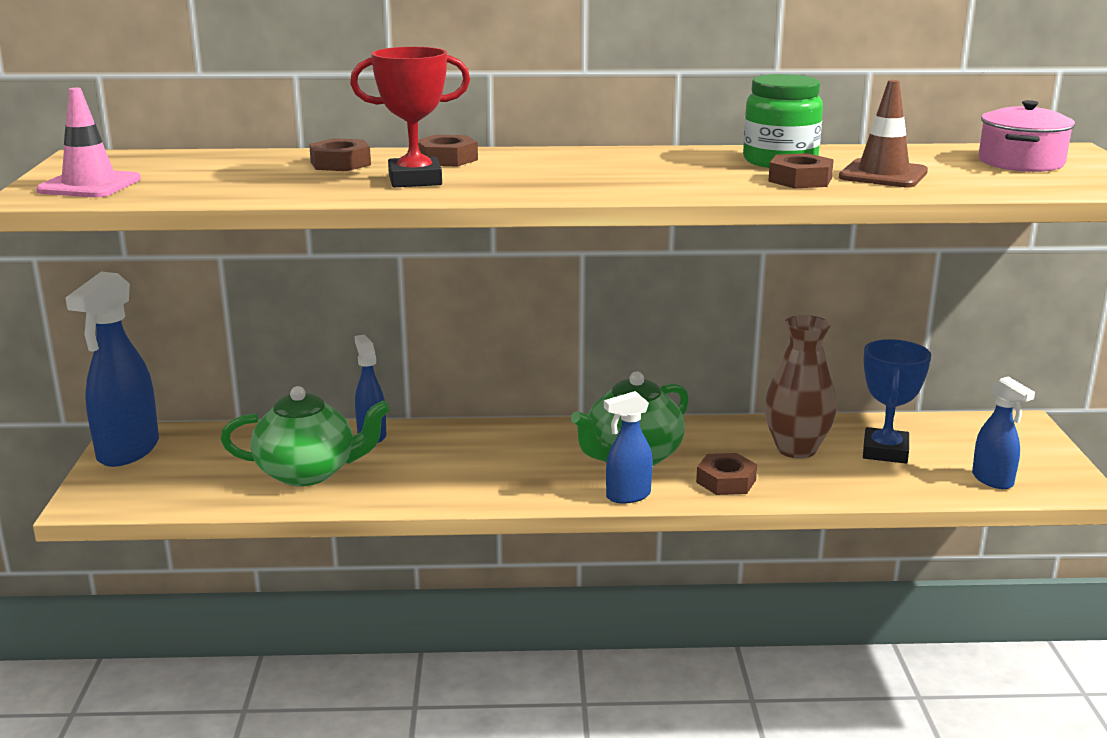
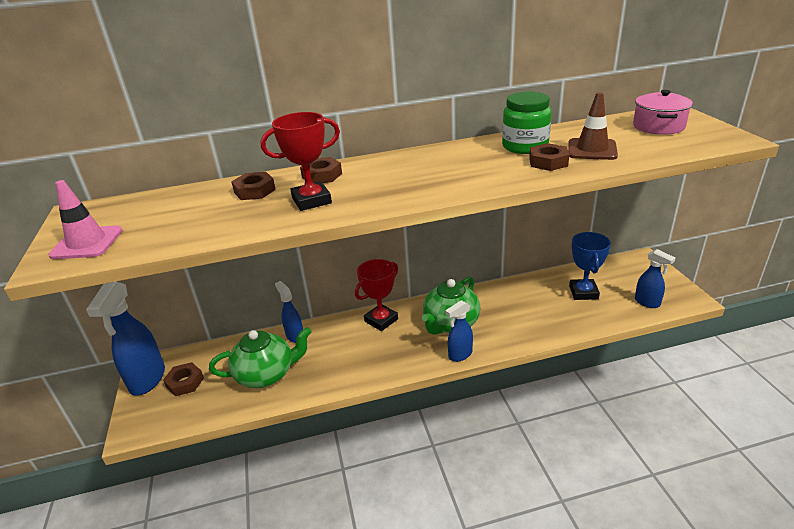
camera: 10 degrees left, 10 degrees up
brown nut [696,453,757,495] -> brown nut moved to [163,362,204,396]
brown vase [764,315,836,459] -> none
none -> red trophy [355,259,398,331]

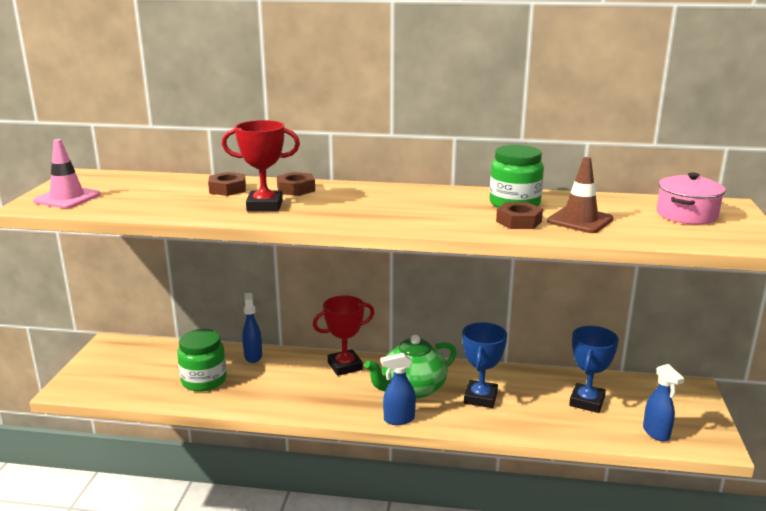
camera: 20 degrees right, 10 degrees down
blue spray bottle [86,282,165,395] -> none
brown nut [163,362,204,396] -> none
green teapot [209,327,311,388] -> green jar [177,329,227,392]
none -> blue trophy [462,322,507,408]

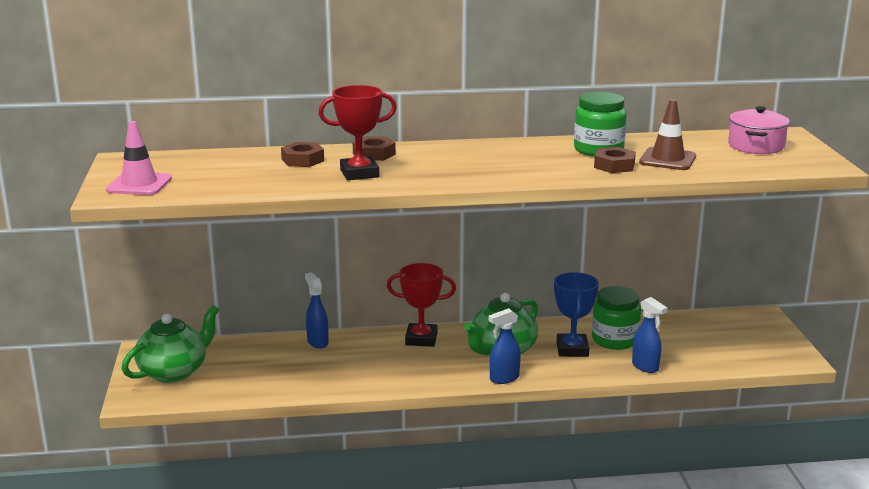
camera: 15 degrees left, 0 degrees up
green jar [177,329,227,392] -> green jar moved to [592,286,641,350]
red trophy [313,295,374,376] -> red trophy turned 45 degrees clockwise [387,263,456,347]
blue trophy [569,326,619,413] -> none
blue spray bottle [643,364,685,442] -> blue spray bottle moved to [632,297,668,373]
none -> green teapot [122,305,219,383]

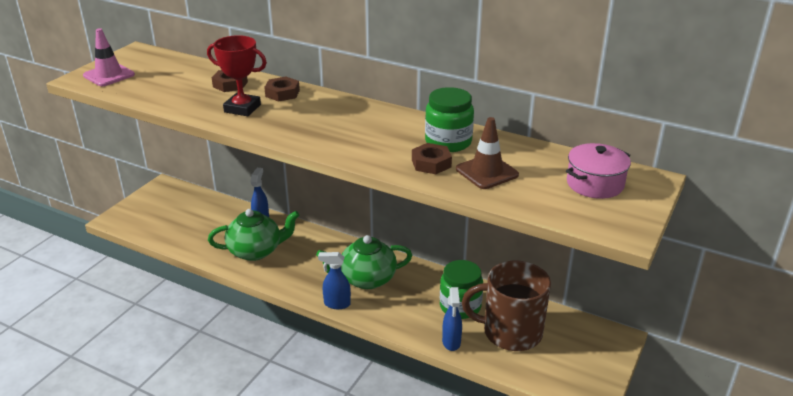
camera: 35 degrees right, 10 degrees up
green teapot [122,305,219,383] -> green teapot moved to [208,209,300,261]
red trophy [387,263,456,347] -> none
blue trophy [554,272,599,357] -> none
none -> brown mug [462,261,551,351]

